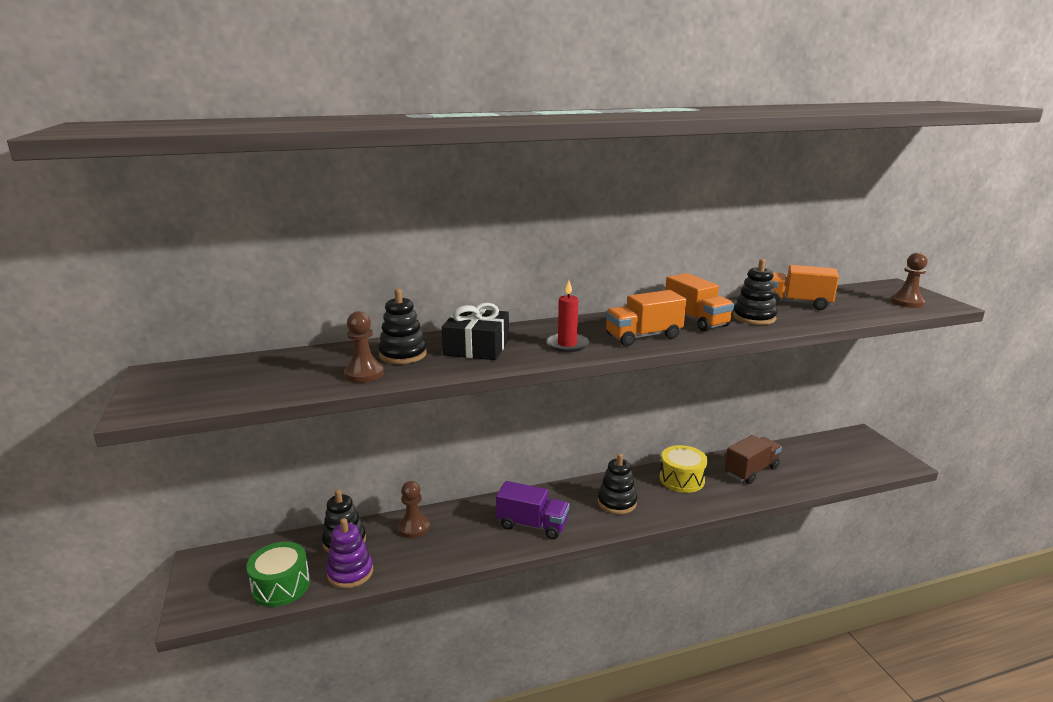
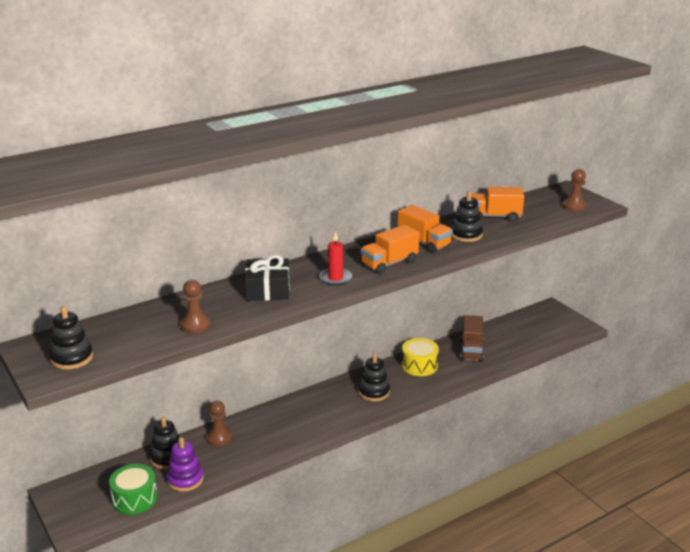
camera: 15 degrees left, 5 degrees up
black stacking toy [378,289,427,364] -> black stacking toy moved to [49,306,93,370]
purple truck [496,481,569,539] -> none
brown truck [725,435,782,484] -> brown truck turned 150 degrees clockwise [460,315,484,362]

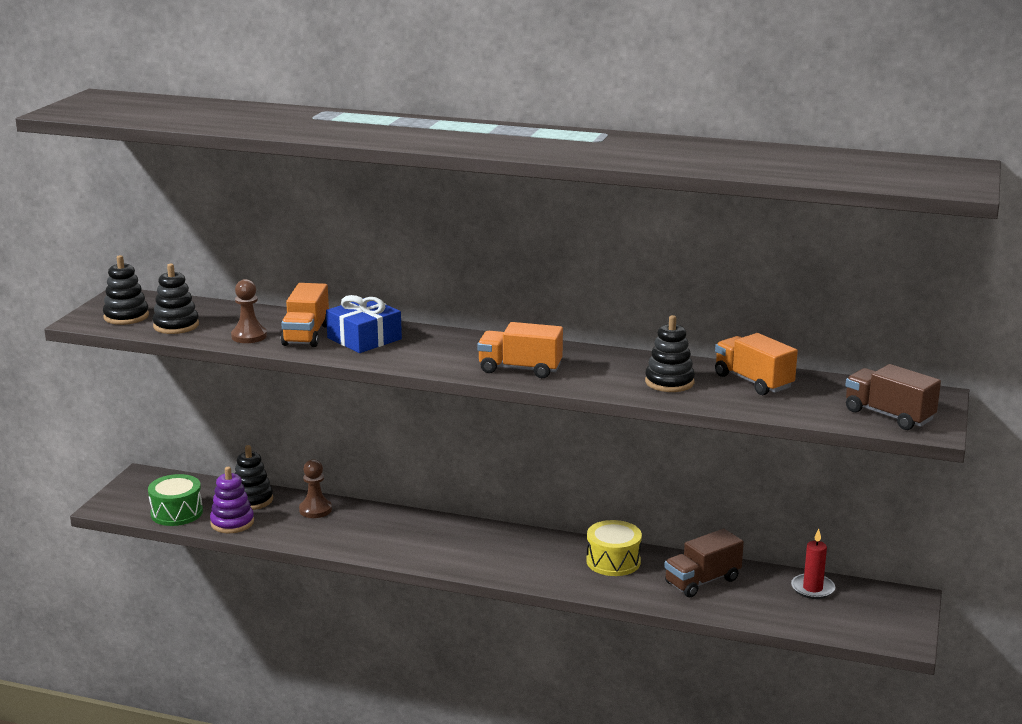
camera: 50 degrees right, 5 degrees down
black gift [245,255,290,301] -> blue gift [326,295,402,353]
red candle [319,231,352,286] -> red candle moved to [791,529,835,599]
black stacking toy [358,353,390,401] -> black stacking toy moved to [153,264,199,334]
orange truck [397,205,453,253] -> orange truck moved to [281,283,329,347]
brown pawn [563,169,587,211] -> brown truck [845,364,941,430]

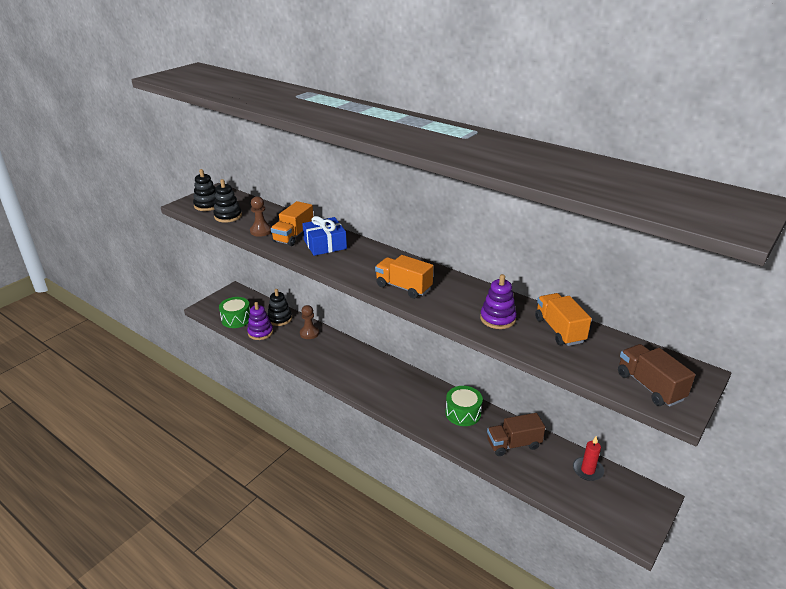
camera: 20 degrees right, 10 degrees up
yellow drum [586,520,642,576] -> green drum [446,386,483,426]
black stacking toy [645,315,695,392] -> purple stacking toy [480,274,517,329]

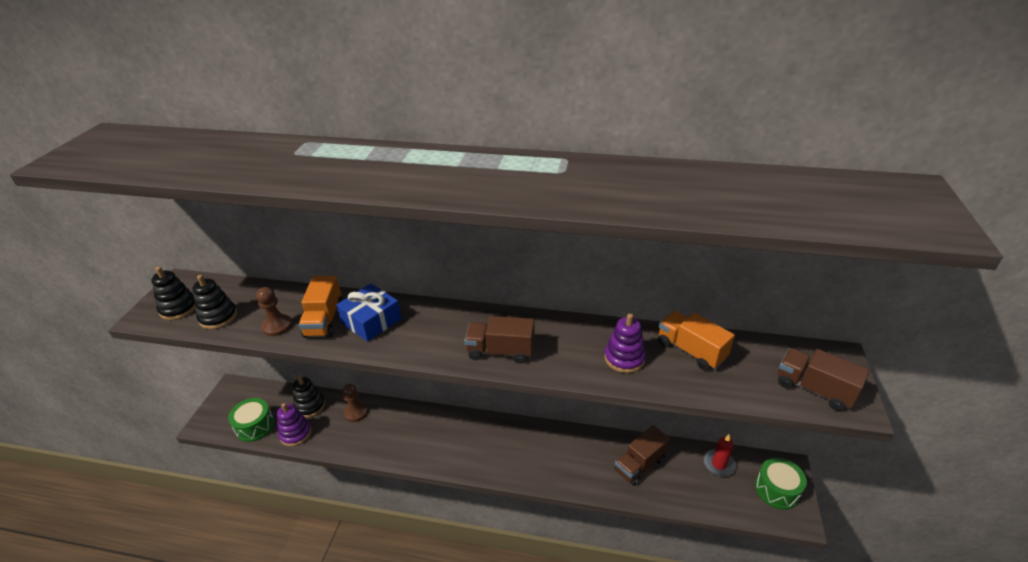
camera: 25 degrees left, 5 degrees up
orange truck [375,255,433,298] -> brown truck [464,316,534,363]
green drum [446,386,483,426] -> green drum moved to [755,458,807,510]

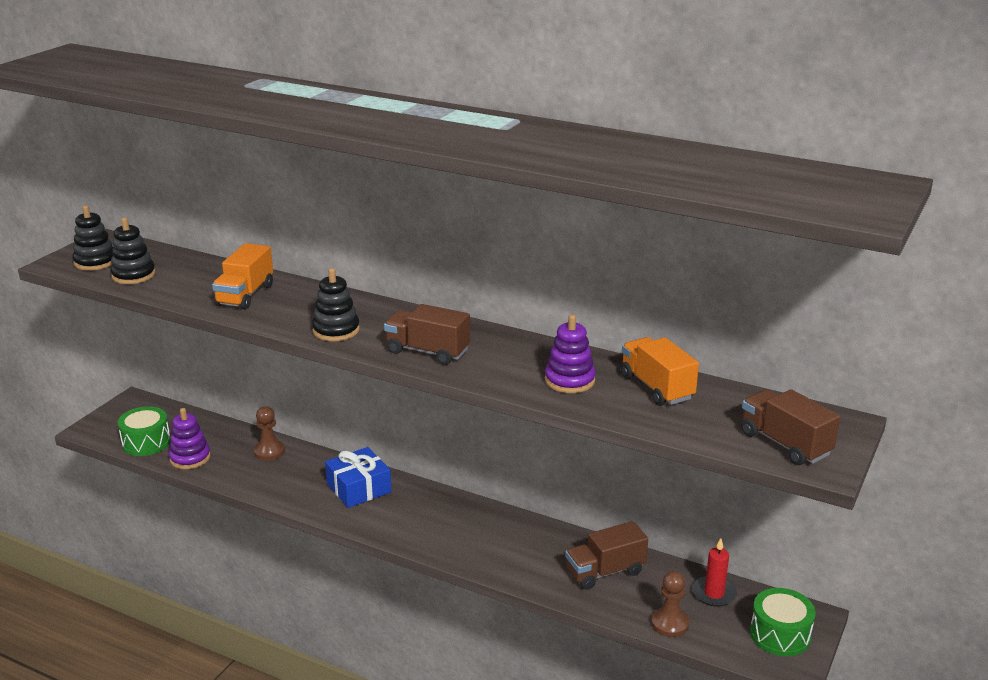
camera: 15 degrees right, 10 degrees down
brown pawn [256,287,292,336] -> brown pawn moved to [651,571,689,637]
black stacking toy [293,376,325,418] -> black stacking toy moved to [312,268,360,341]
blue gift [336,284,401,342] -> blue gift moved to [325,447,392,508]

